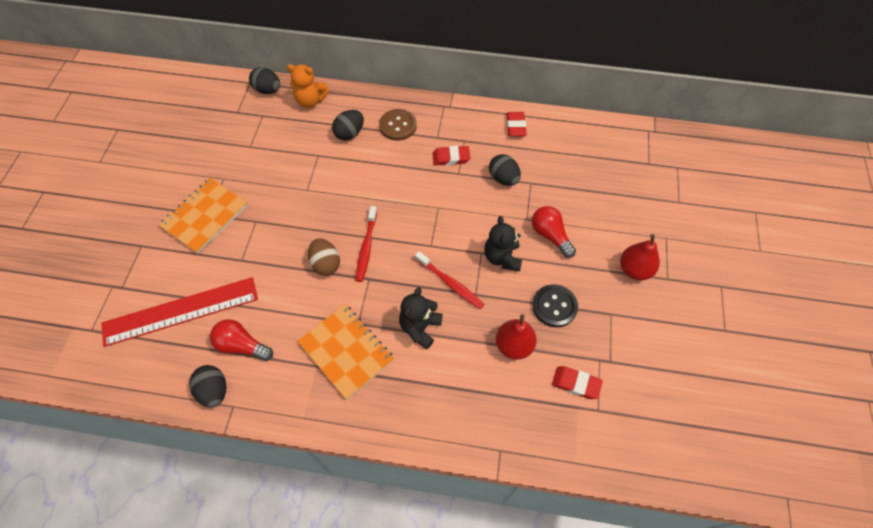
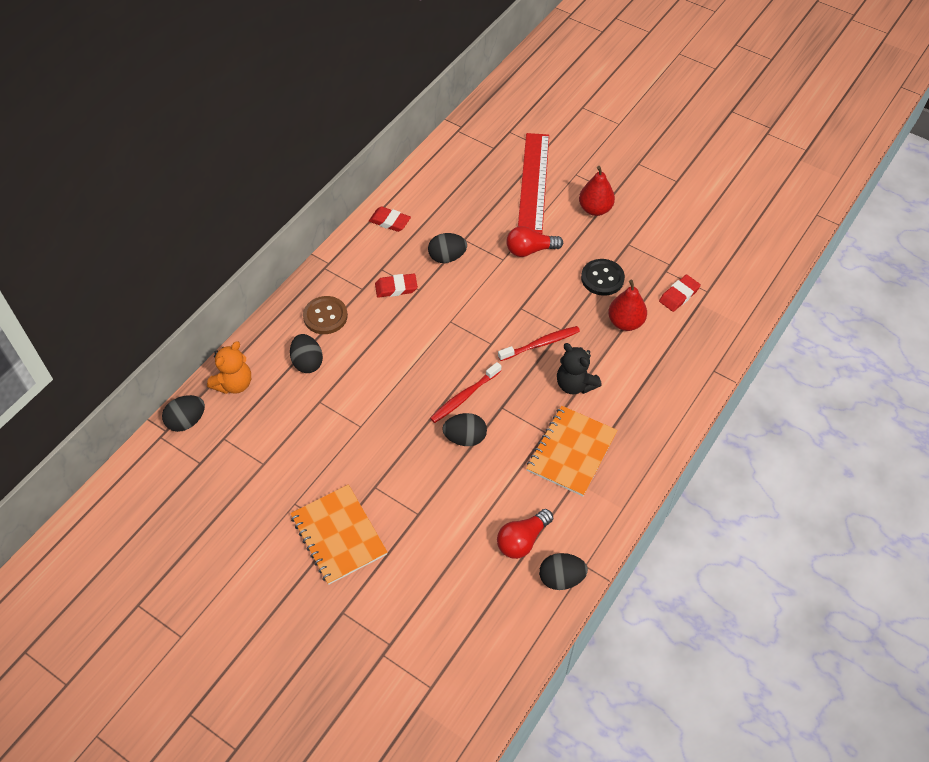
camera: 65 degrees left, 5 degrees down
red ruler [101,277,258,347] -> red ruler moved to [518,133,549,234]
orange notebook [298,304,394,400] -> orange notebook turned 45 degrees counterclockwise [526,406,618,496]
brown egg [308,238,340,276] -> black egg [442,413,487,446]
red toothbrush [356,206,377,282] -> red toothbrush turned 105 degrees clockwise [430,362,501,423]
red eraser [432,146,470,166] -> red eraser turned 60 degrees clockwise [375,274,418,298]
black teddy bear [484,216,522,271] -> none

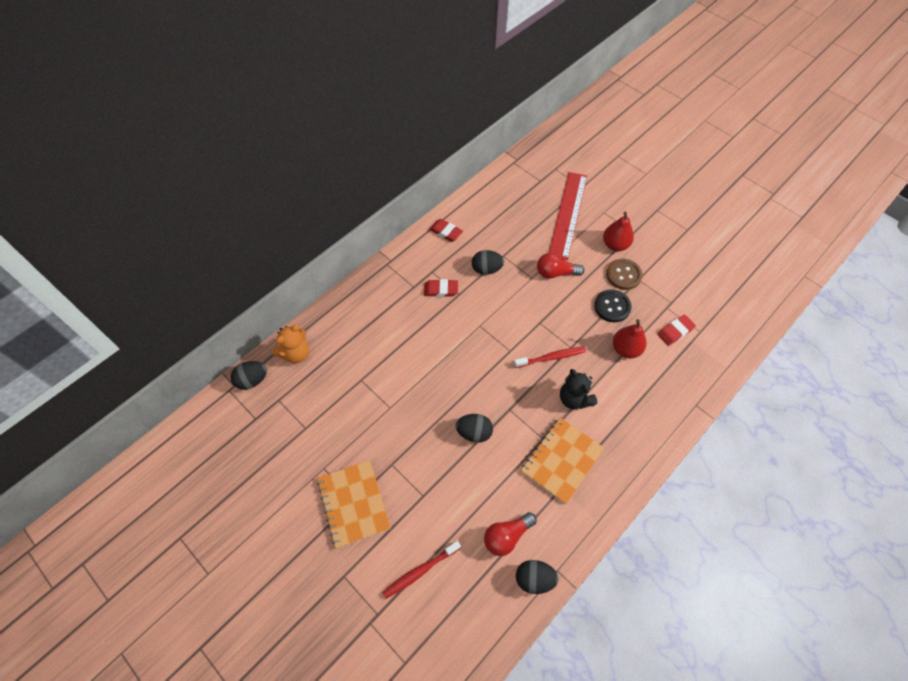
camera: 10 degrees right, 5 degrees up
black egg [290,334,323,373] -> none
brown button [303,296,348,334] -> brown button moved to [606,259,643,290]
red toothbrush [430,362,501,423] -> red toothbrush moved to [382,541,461,599]

